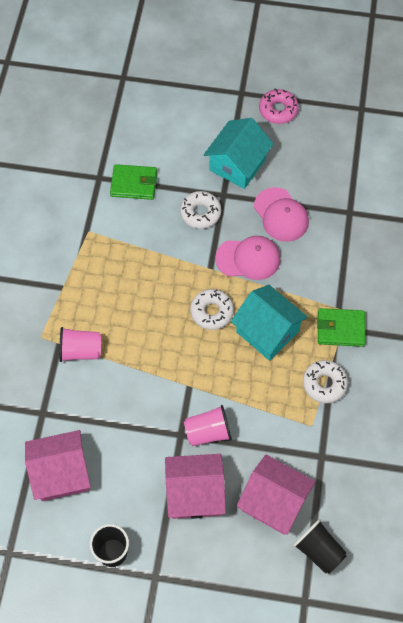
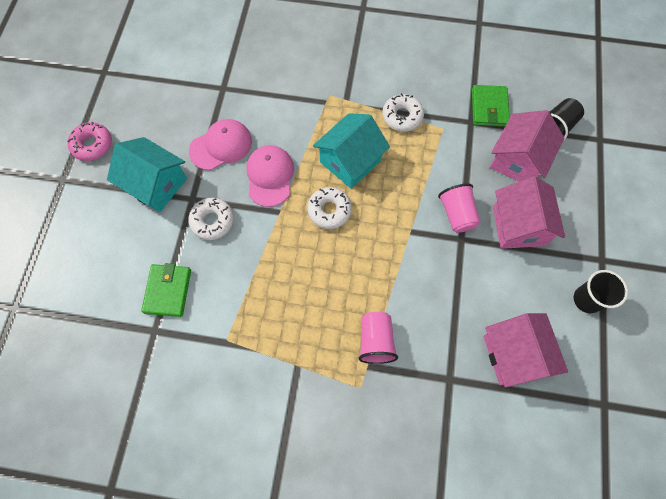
camera: 90 degrees left, 5 degrees up
green wallet [317,308,366,347] -> green wallet moved to [472,85,510,127]

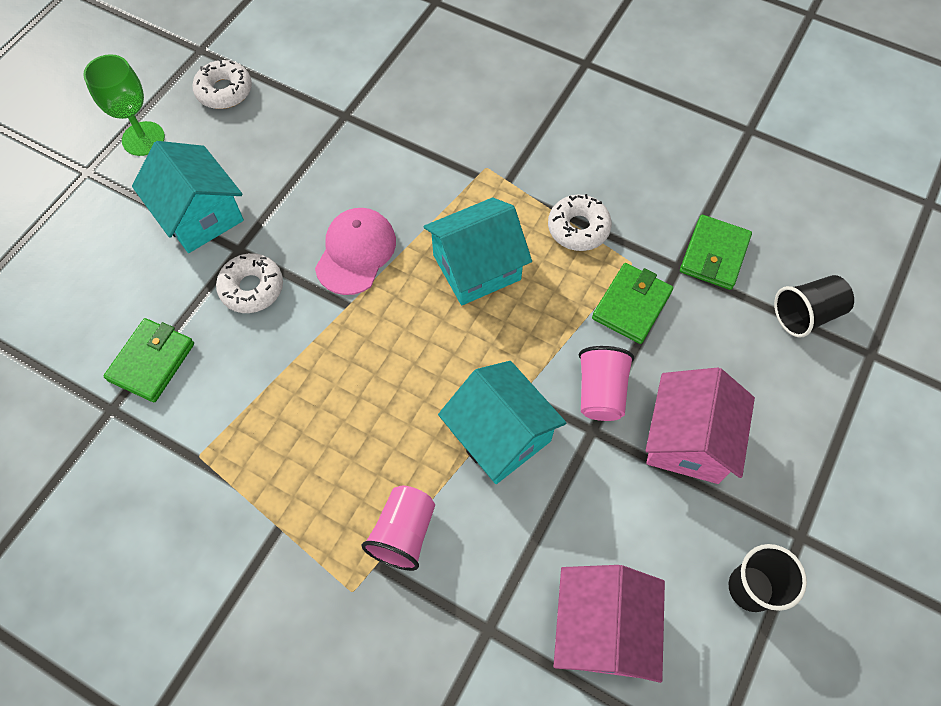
camera: 20 degrees right, 5 degrees down
pink donut [67,122,112,161] -> green goblet [83,54,165,156]
pink cap [189,119,252,170] -> none
white donut [307,187,352,229] -> white donut moved to [192,58,252,109]
pink house [490,110,564,182] -> none
none -> turquoise house [438,361,566,484]
none -> green wallet [592,263,673,344]

